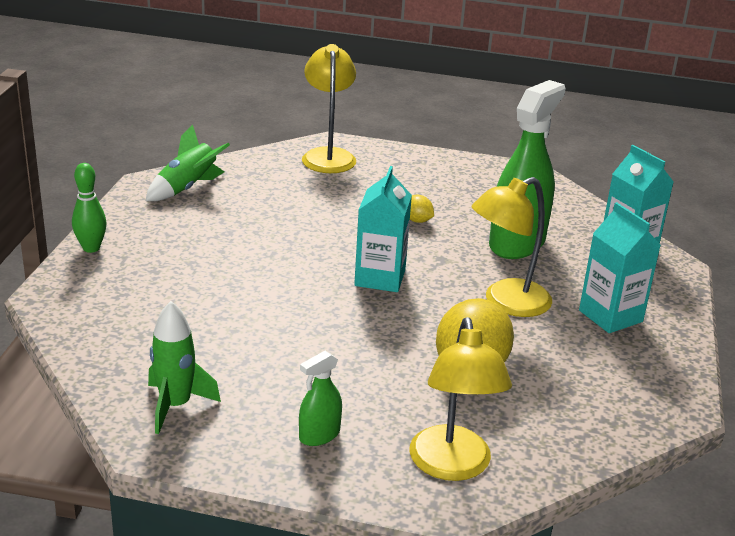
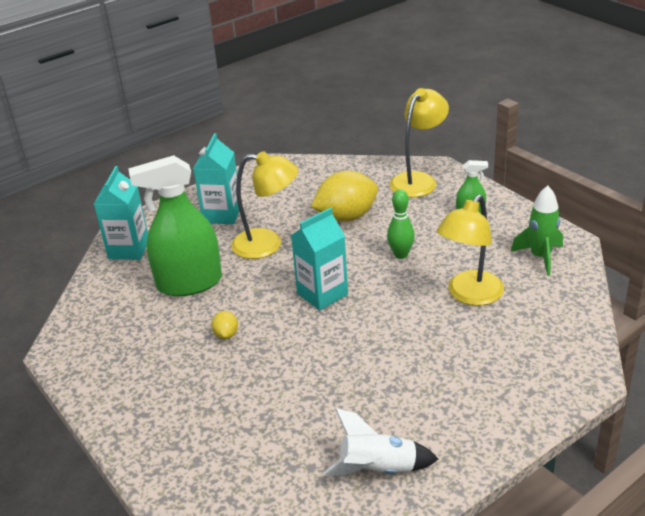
camera: 135 degrees left, 5 degrees up
green bowling pin [72,163,107,253] -> green bowling pin moved to [387,189,415,259]
green rocket [145,124,230,201] -> white rocket [323,408,439,476]
yellow lamp [302,44,356,173] -> yellow lamp moved to [437,195,504,306]

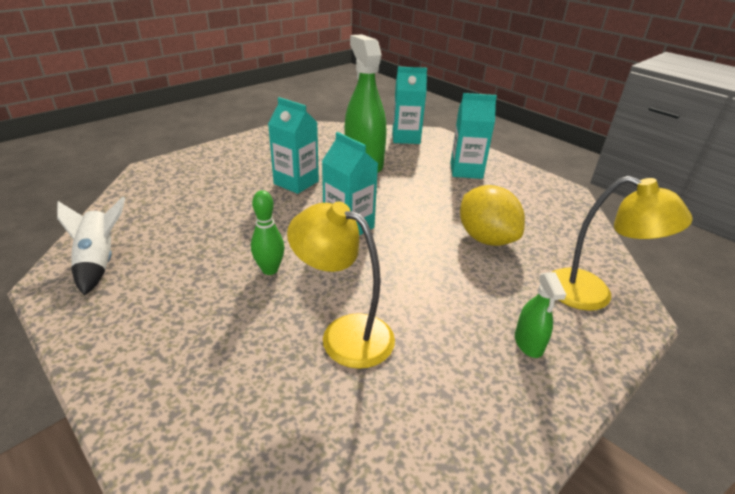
camera: 80 degrees right, 0 degrees up
yellow lemon [211,311,238,339] -> turquoise carton [268,97,319,194]
yellow lamp [231,151,298,259] -> none
green bowling pin [387,189,415,259] -> green bowling pin moved to [251,190,284,275]
green rocket [511,186,563,276] -> none

